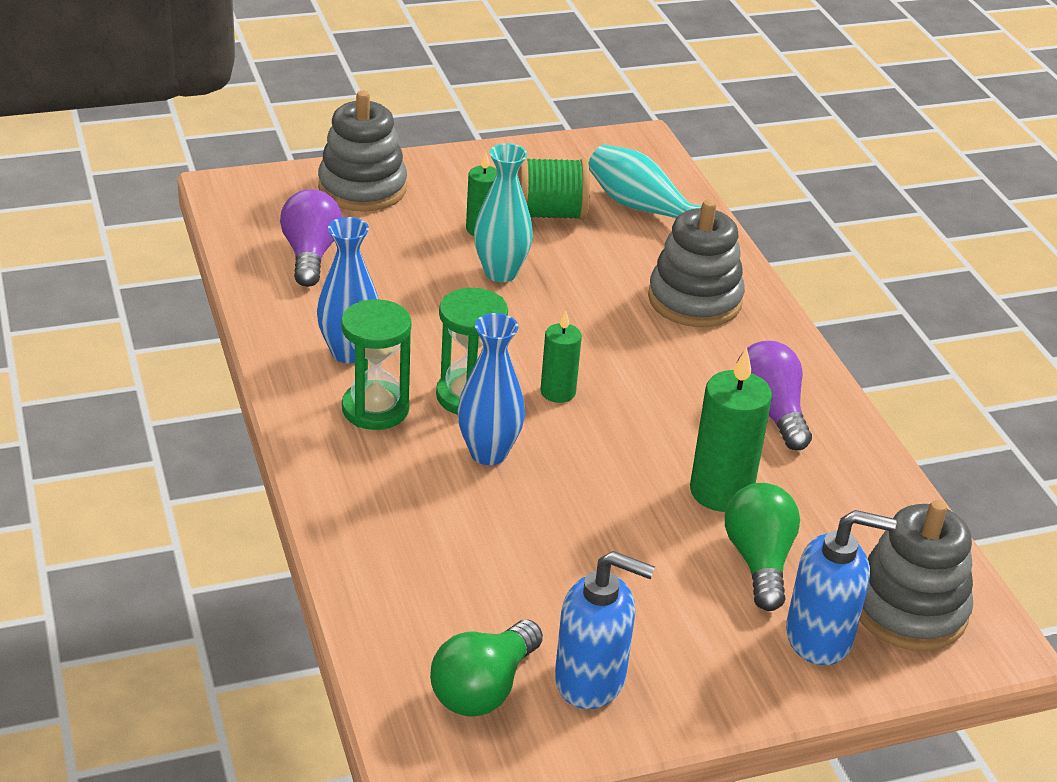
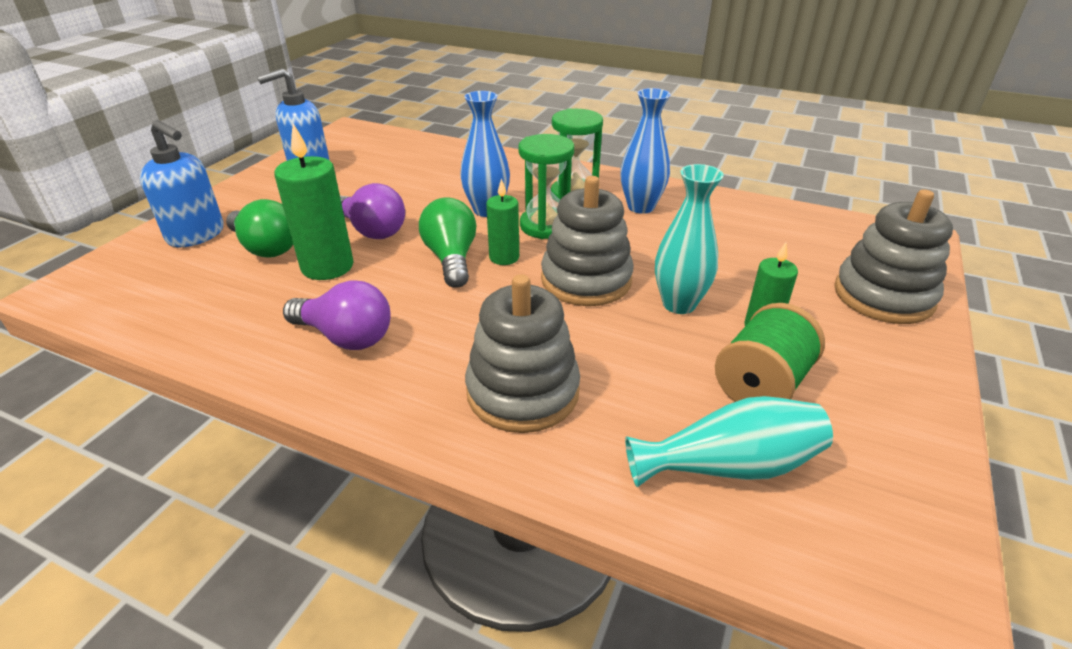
camera: 135 degrees right, 0 degrees up
purple light bulb [280,189,342,287] -> purple light bulb moved to [340,183,405,239]
green light bulb [430,620,543,716] -> green light bulb moved to [419,197,477,288]
blue soap dispenser [786,510,896,665] -> blue soap dispenser turned 105 degrees counterclockwise [140,120,224,248]
grey stacking toy [860,500,973,651] -> grey stacking toy moved to [541,176,634,306]

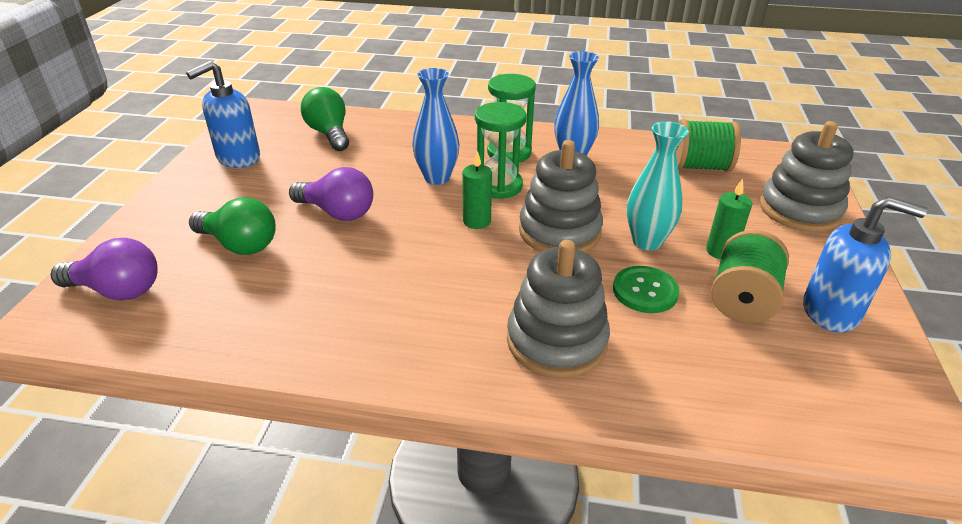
camera: 15 degrees left, 0 degrees up
blue soap dispenser [140,120,224,248] -> blue soap dispenser moved to [803,196,927,333]
green candle [274,124,354,280] -> none
purple light bulb [283,280,391,350] -> purple light bulb moved to [51,238,158,300]
green light bulb [419,197,477,288] -> green light bulb moved to [301,87,349,151]
turquoise vase [625,396,833,487] -> none
none -> green button [613,266,679,313]
none -> green spool [676,119,741,172]

